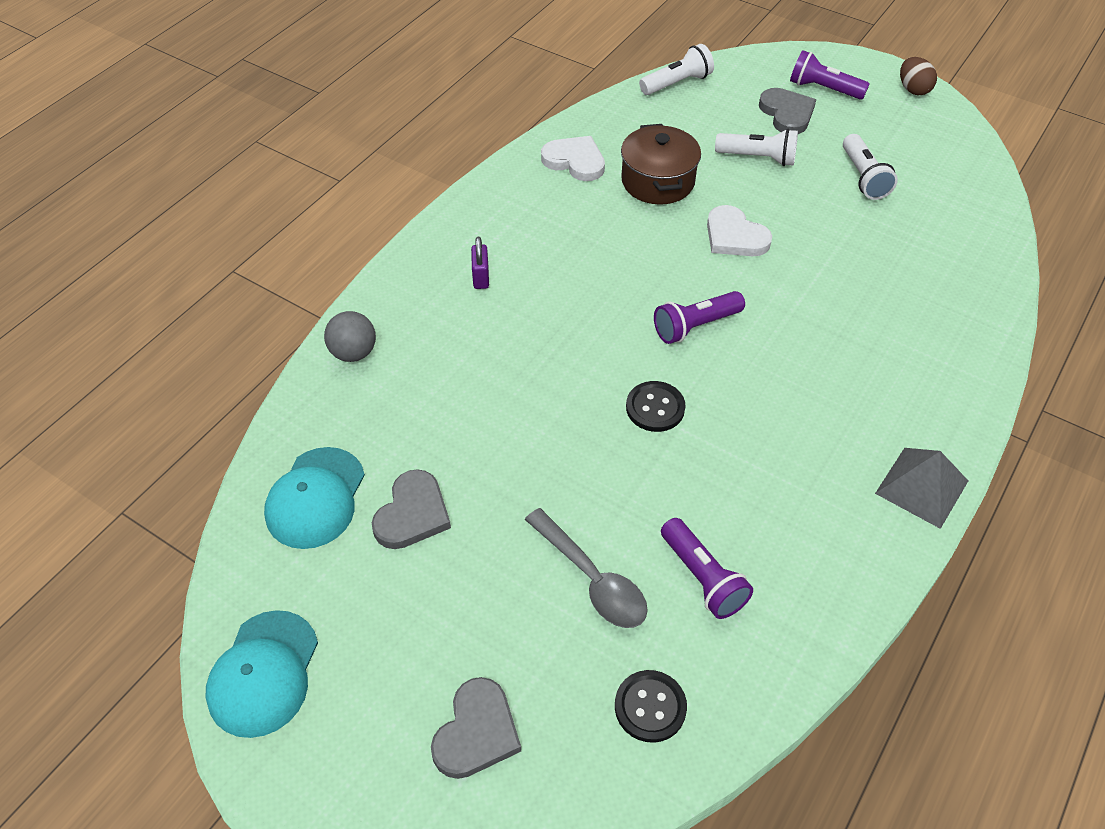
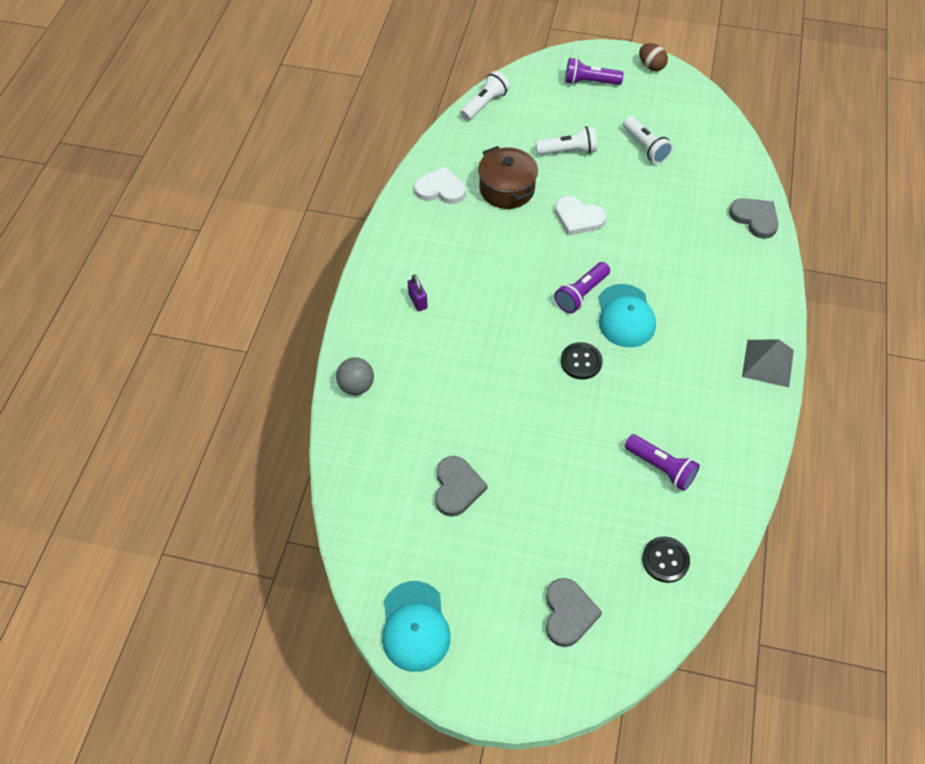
camera: 20 degrees left, 5 degrees up
turquoise cap [264,447,365,549] -> turquoise cap moved to [598,284,656,347]
grey spoon [525,508,648,628] -> none
grey heart [759,88,816,134] -> grey heart moved to [729,198,778,239]

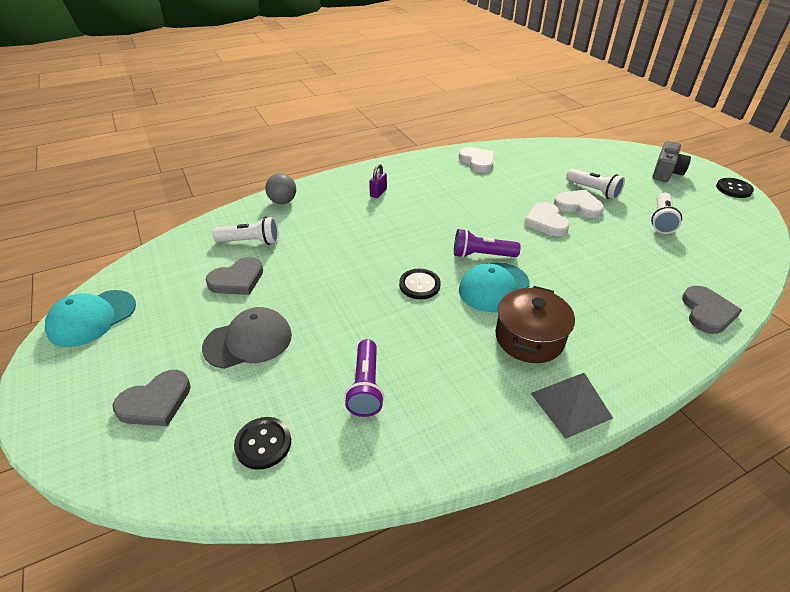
camera: 50 degrees right, 15 degrees down
white flashlight [460,71,510,121] -> white flashlight moved to [212,216,279,245]
brown pot [478,146,538,209] -> brown pot moved to [495,286,575,363]
purple flashlight [565,58,624,85] -> grey camera [652,141,691,182]
brown egg [639,43,668,71] -> black button [716,178,754,198]
none -> grey cap [202,307,292,369]
none -> white heart [554,190,604,218]

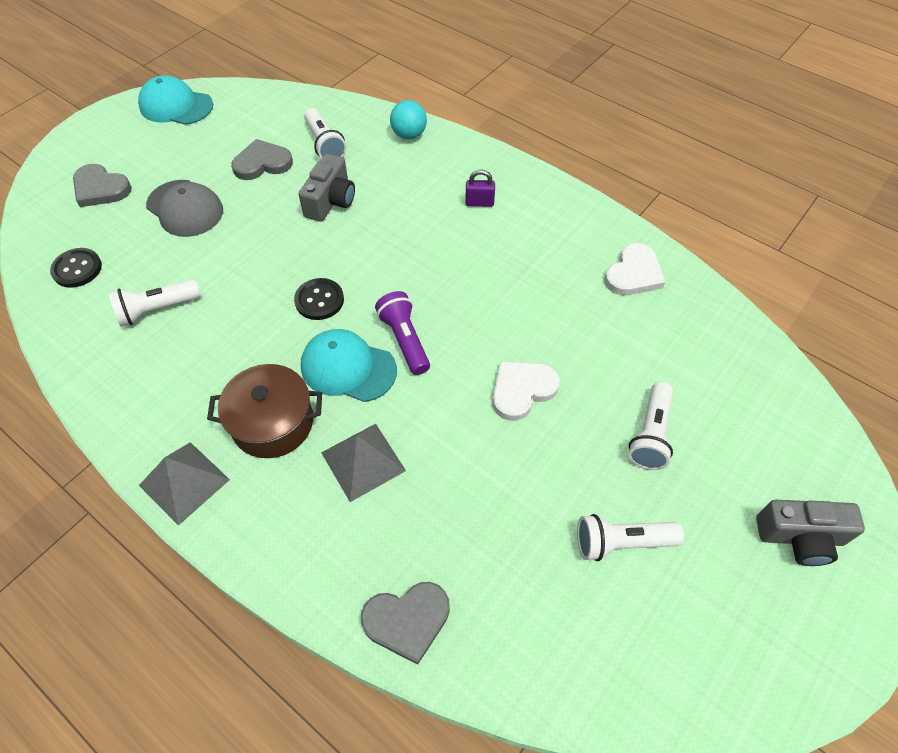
camera: 65 degrees right, 15 degrees up
grey heart [205,257,263,295] -> grey heart turned 135 degrees clockwise [231,139,293,180]
grey ball [265,173,296,204] -> turquoise ball [390,100,427,139]
purple flashlight [344,339,384,417] -> white flashlight [109,279,201,326]
white heart [554,190,604,218] -> none
black button [716,178,754,198] -> none
none -> grey camera [298,154,355,222]
none -> grey pyramid [321,424,406,502]

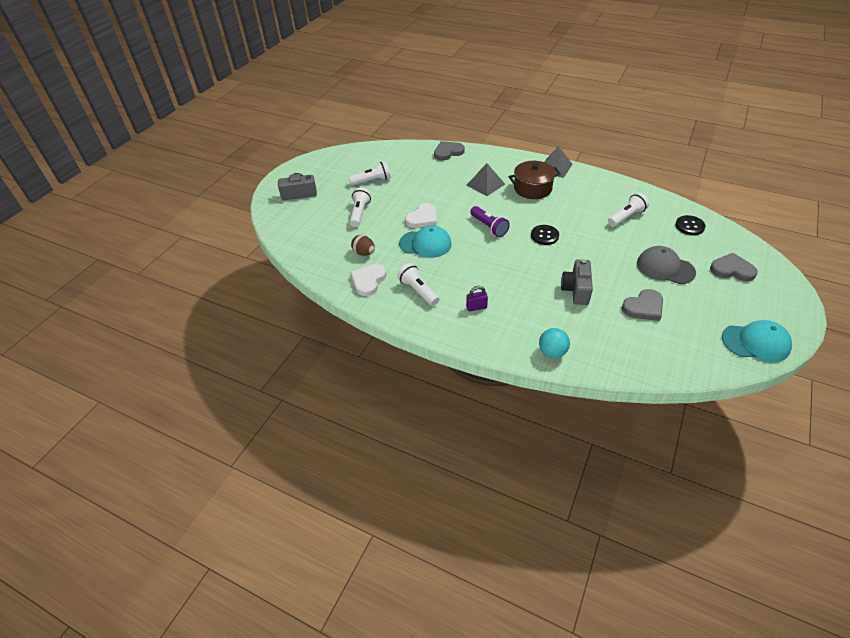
camera: 170 degrees right, 10 degrees down
turquoise cap [301,329,397,402] -> turquoise cap moved to [399,225,451,258]
white flashlight [304,108,347,159] -> white flashlight moved to [397,263,439,306]
none -> brown egg [351,235,375,256]

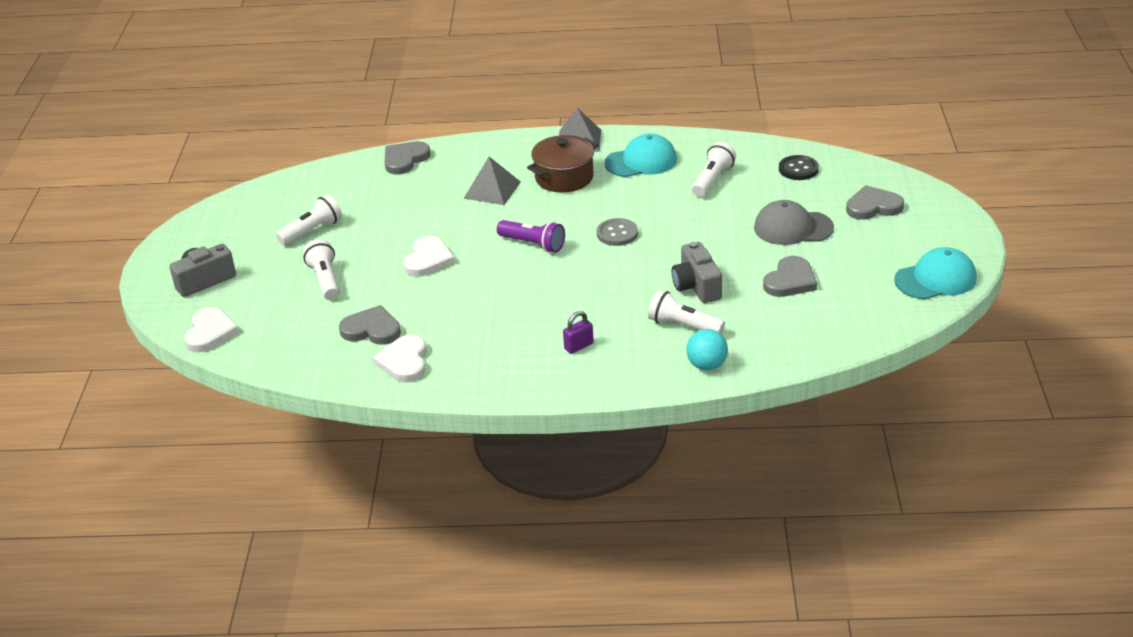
camera: 25 degrees left, 10 degrees down
brown egg [351,235,375,256] -> grey heart [339,305,401,345]
white flashlight [397,263,439,306] -> white flashlight moved to [648,290,725,334]
turquoise cap [399,225,451,258] -> turquoise cap moved to [604,134,677,177]
black button [531,225,559,245] -> grey button [597,218,638,246]
none -> white heart [184,307,239,352]

